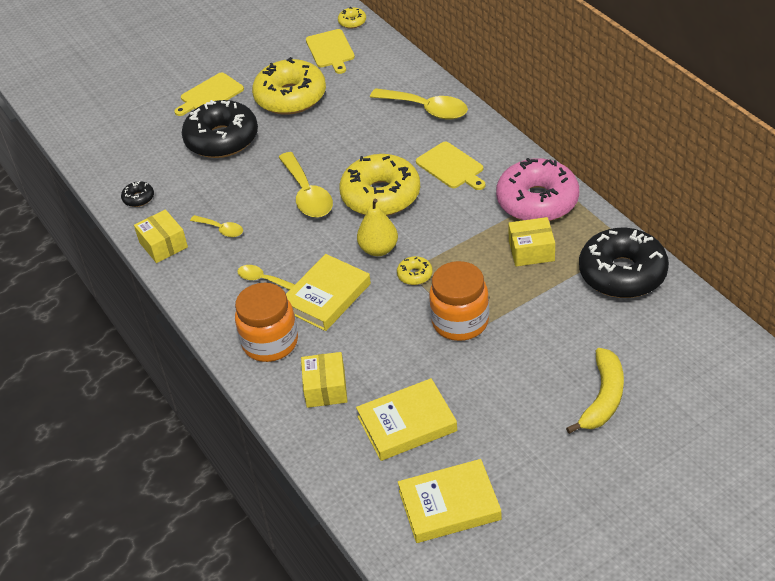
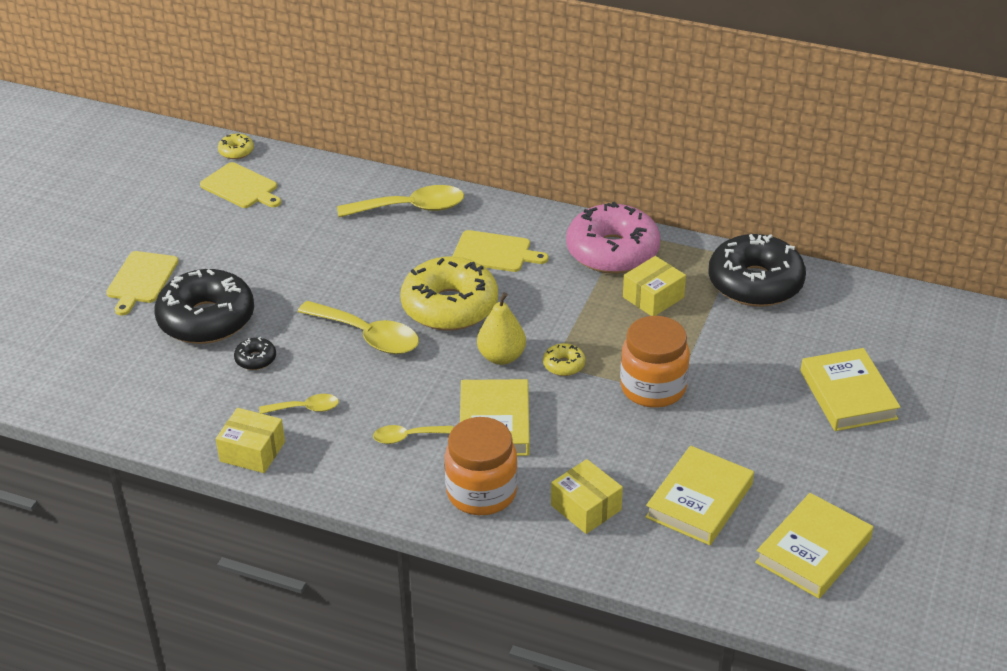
camera: 40 degrees left, 5 degrees down
black donut [121,181,154,207] -> black donut moved to [234,337,276,370]
yellow donut [252,57,326,115] -> none
yellow banana [566,348,624,434] -> yellow book [801,348,901,431]

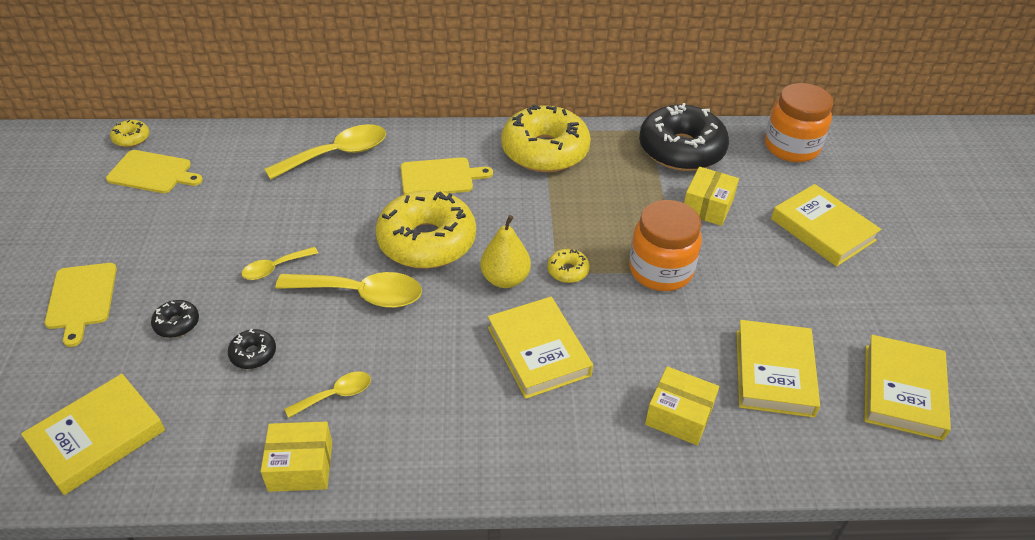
camera: 25 degrees left, 5 degrees up
black donut [154,269,254,344] -> black donut [151,300,199,338], size x0.42
yellow spoon [373,425,454,444] -> yellow spoon moved to [241,247,318,280]
orange jar [444,417,518,515] -> orange jar moved to [765,83,833,162]
pink donut [566,202,661,274] -> yellow donut [501,104,591,172]
yellow box [623,256,686,316] -> yellow box moved to [684,167,739,226]
none -> yellow book [21,374,165,495]

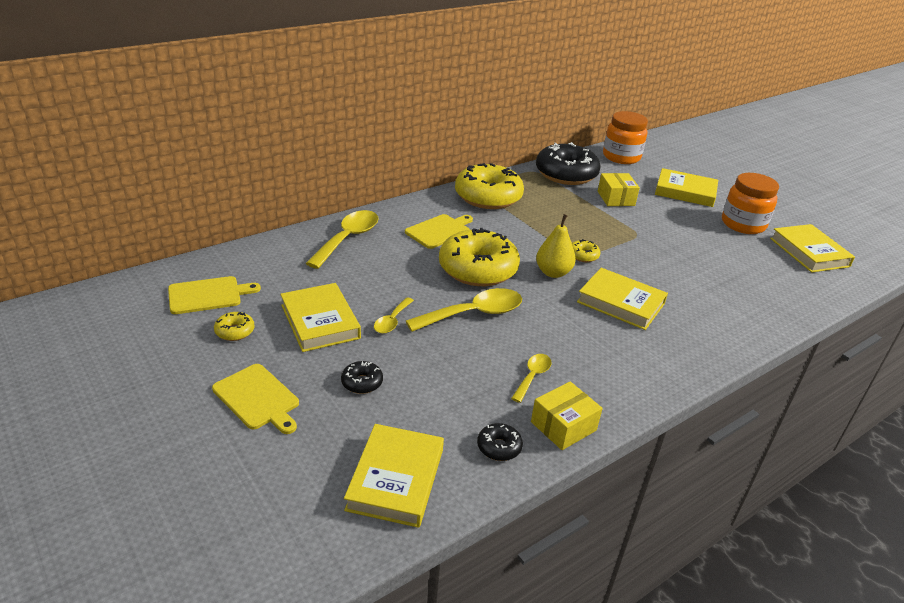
camera: 35 degrees left, 10 degrees down
yellow donut [110,120,149,147] -> yellow donut moved to [214,312,255,341]
black donut [228,328,276,369] -> black donut moved to [477,423,523,461]
orange jar [629,200,702,291] -> orange jar moved to [722,173,779,234]
yellow box [645,366,719,445] -> none
yellow book [736,320,820,418] -> yellow book moved to [280,283,361,352]

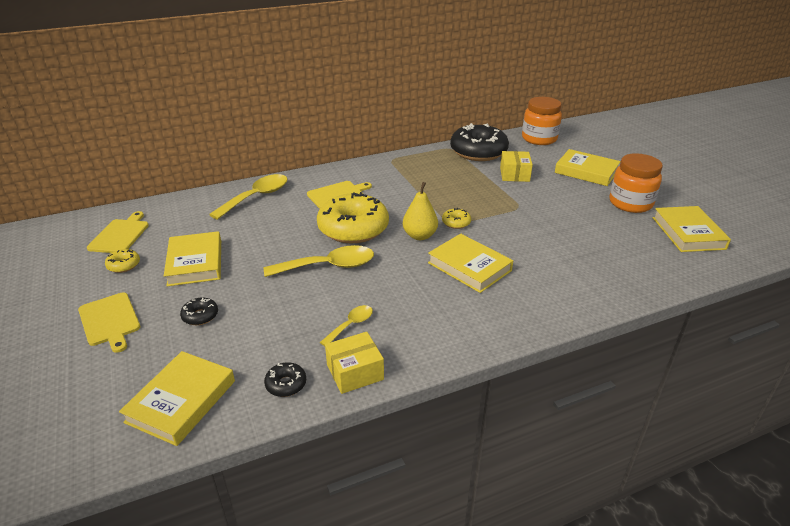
camera: 15 degrees right, 0 degrees up
yellow cutting board [168,276,261,314] -> yellow cutting board turned 75 degrees counterclockwise [87,211,149,253]
yellow spoon [374,297,414,334] -> none
yellow donut [455,163,524,209] -> none

